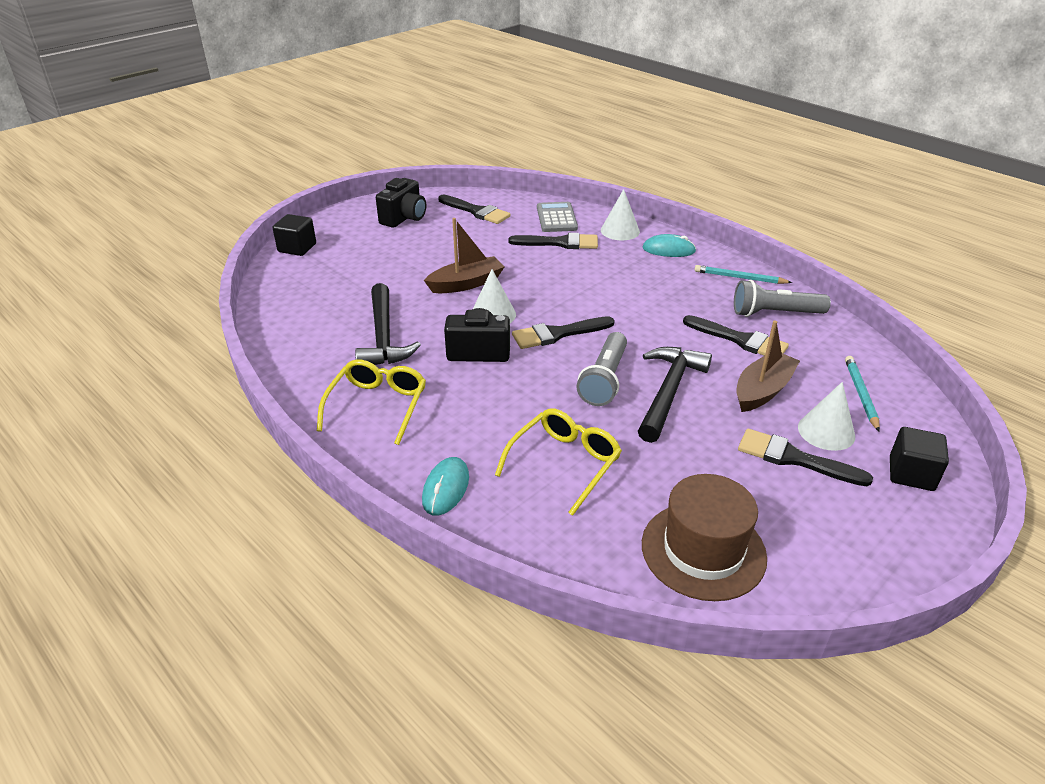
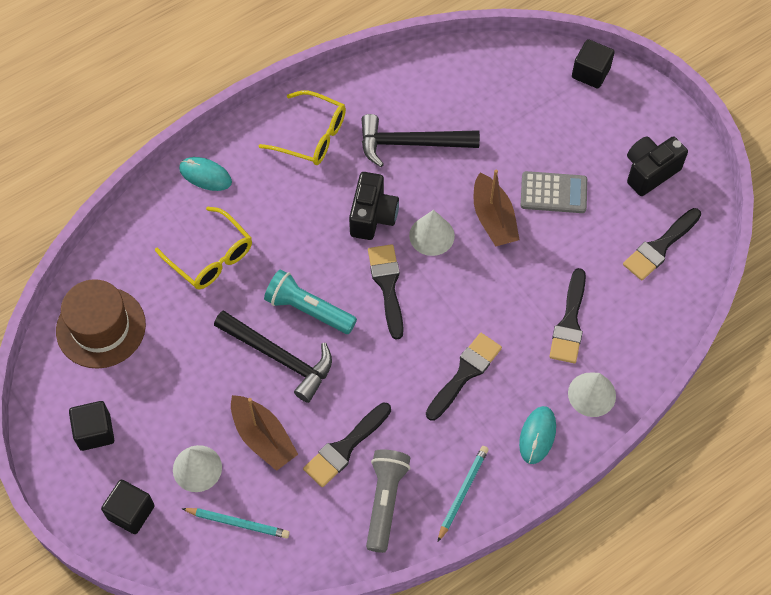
camera: 100 degrees right, 25 degrees up
black camera [376,178,426,228] -> black camera turned 105 degrees clockwise [627,136,688,196]
grey calculator [537,202,578,232] -> grey calculator moved to [521,171,587,213]
grey flashlight [577,332,627,406] -> turquoise flashlight [264,270,357,334]
black brush [738,429,873,486] -> black brush moved to [426,333,502,421]
none -> black cube [69,401,114,451]

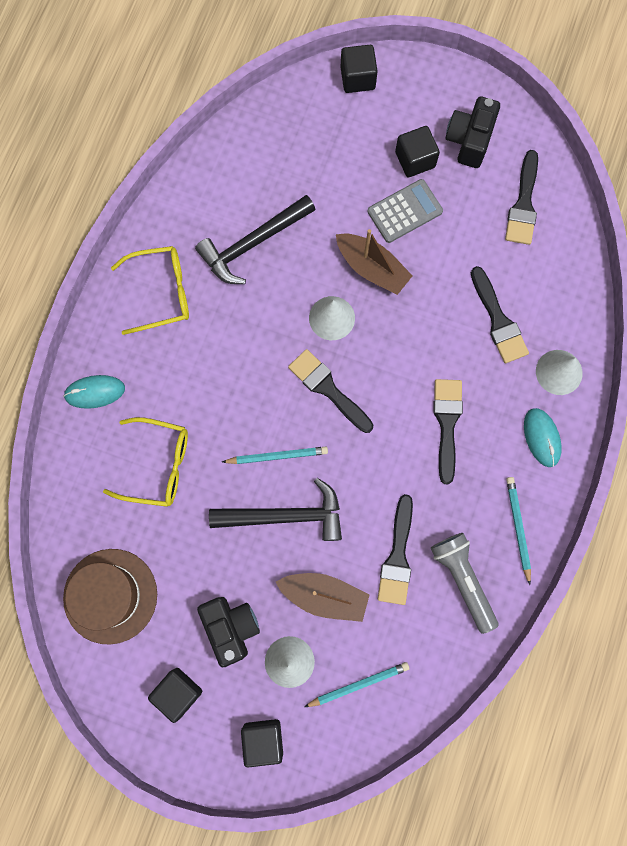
camera: 35 degrees left, 15 degrees up
turquoise flashlight [264,270,357,334] -> turquoise pencil [222,446,328,464]
black camera [349,172,399,240] -> black camera moved to [197,597,260,668]
none -> black cube [395,126,440,177]

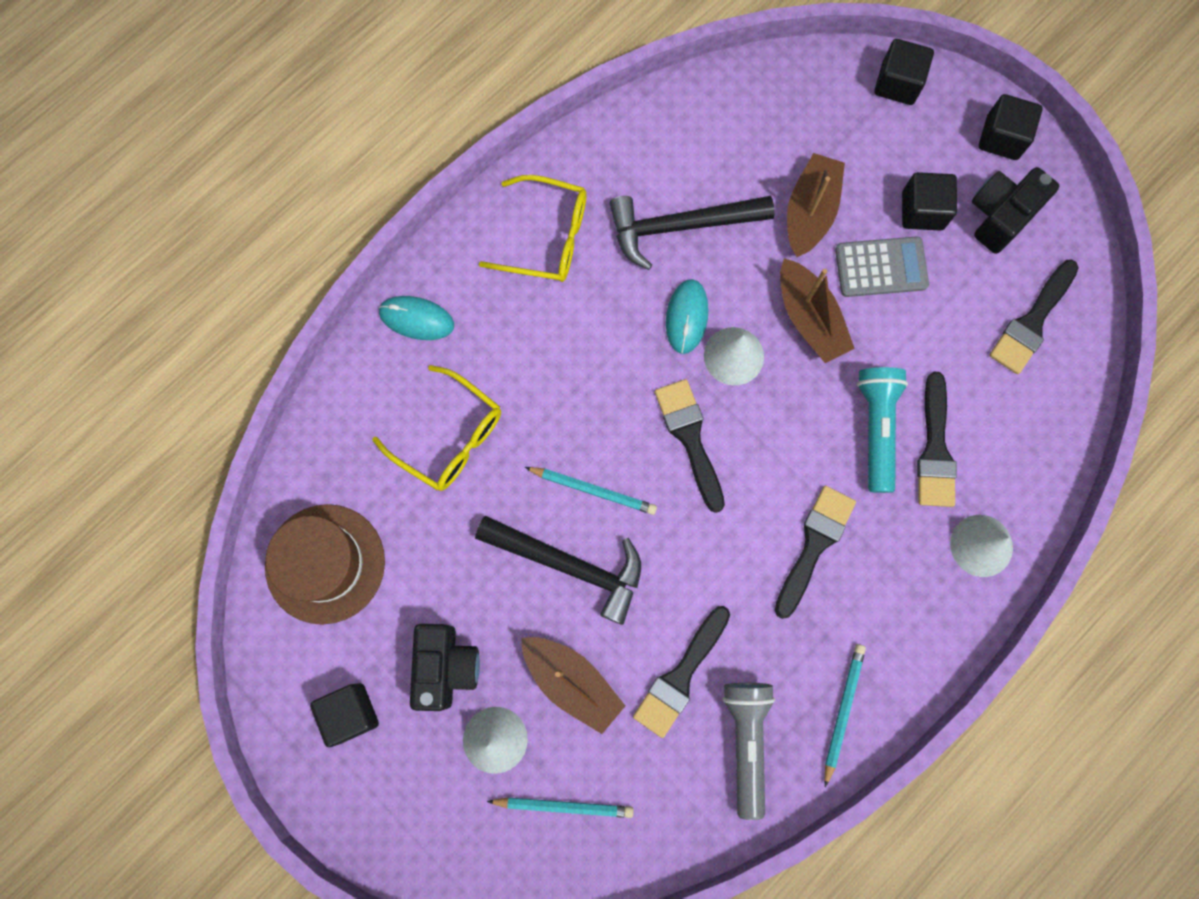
camera: 25 degrees right, 0 degrees up
black cube [241,719,283,767] -> black cube moved to [979,94,1043,160]
turquoise mouse [524,408,562,467] -> turquoise mouse moved to [666,279,708,354]
none -> brown boat [787,153,845,257]
none -> turquoise flashlight [857,367,908,493]

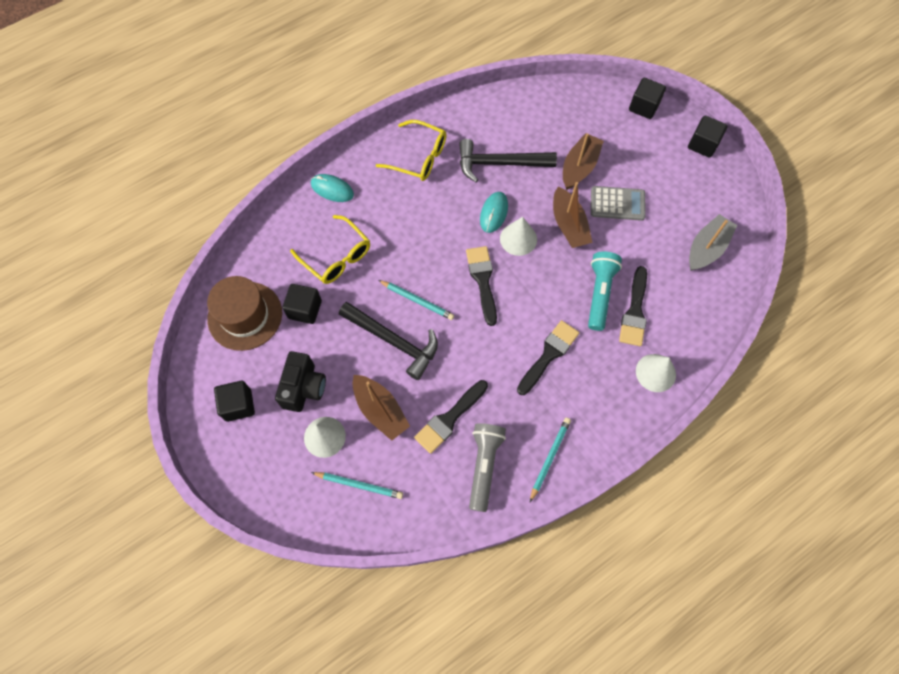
camera: 10 degrees right, 10 degrees down
black cube [902,172,957,231] -> black cube moved to [283,284,322,324]
black camera [971,167,1059,254] -> none
black brush [989,260,1079,374] -> grey boat [689,214,737,271]

